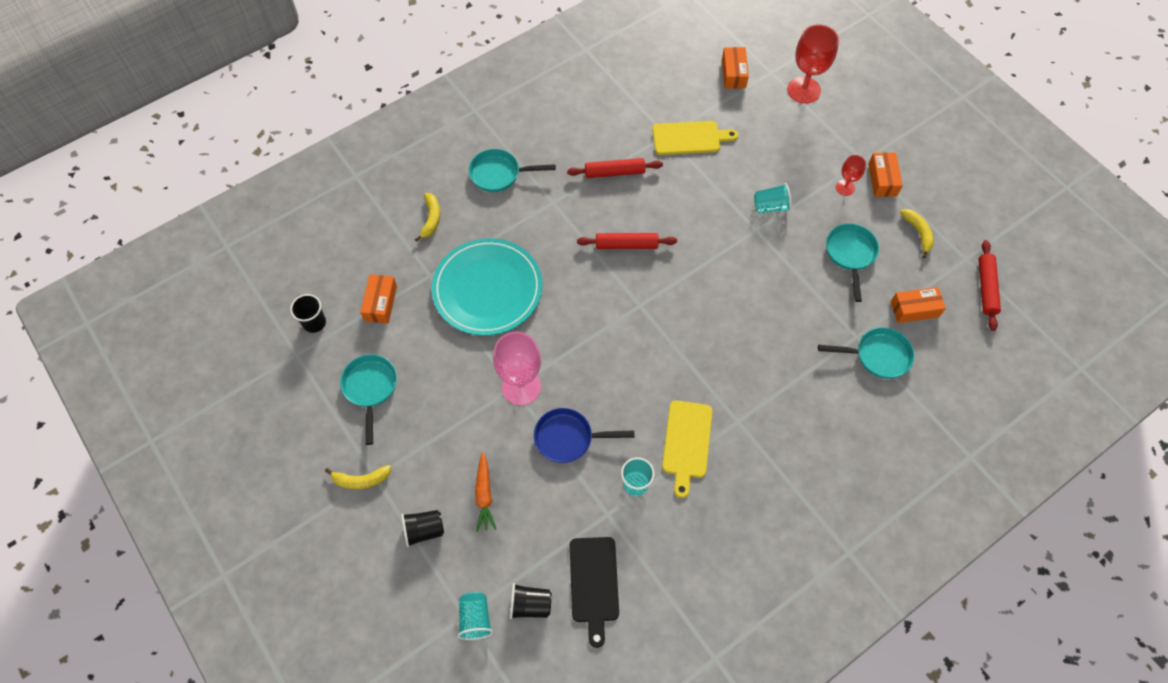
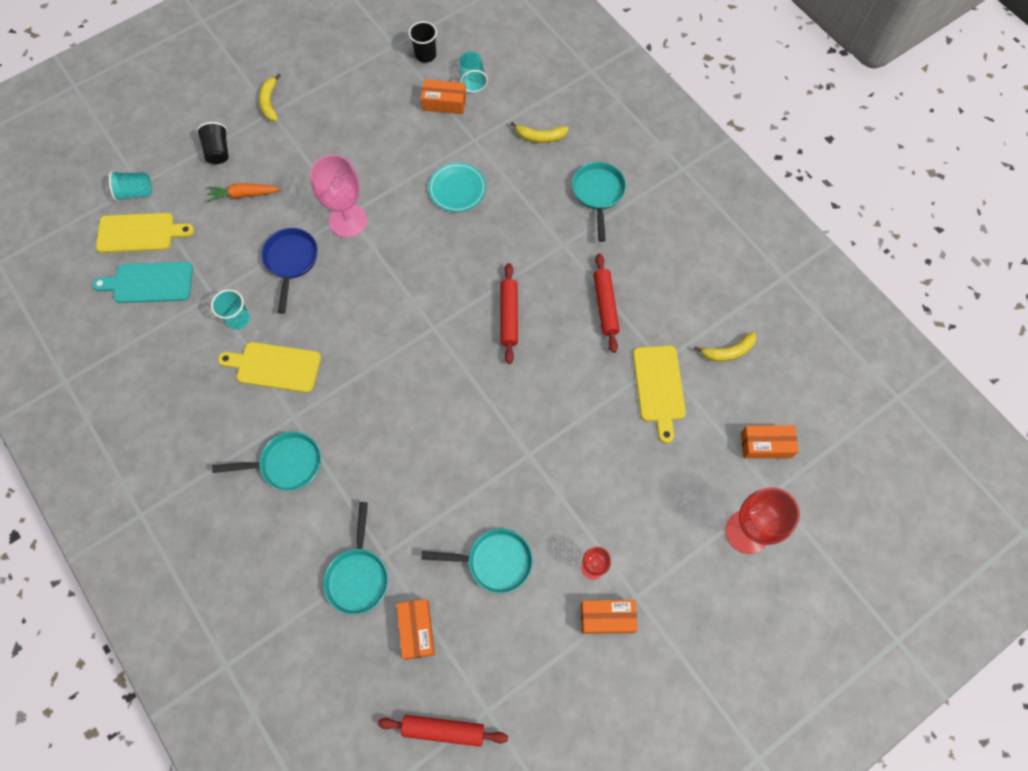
camera: 90 degrees right, 5 degrees up
turquoise pan [340,354,397,445] -> turquoise pan moved to [212,432,321,491]
turquoise plate [432,238,542,336] -> turquoise plate [428,163,486,212], size x0.52
black cup [510,583,552,619] -> yellow cutting board [96,213,194,253]
black cutting board [570,537,619,648] -> turquoise cutting board [92,262,193,303]
turquoise cup [754,183,792,214] -> turquoise cup moved to [459,52,488,93]
yellow banana [900,209,934,258] -> yellow banana moved to [694,332,756,361]

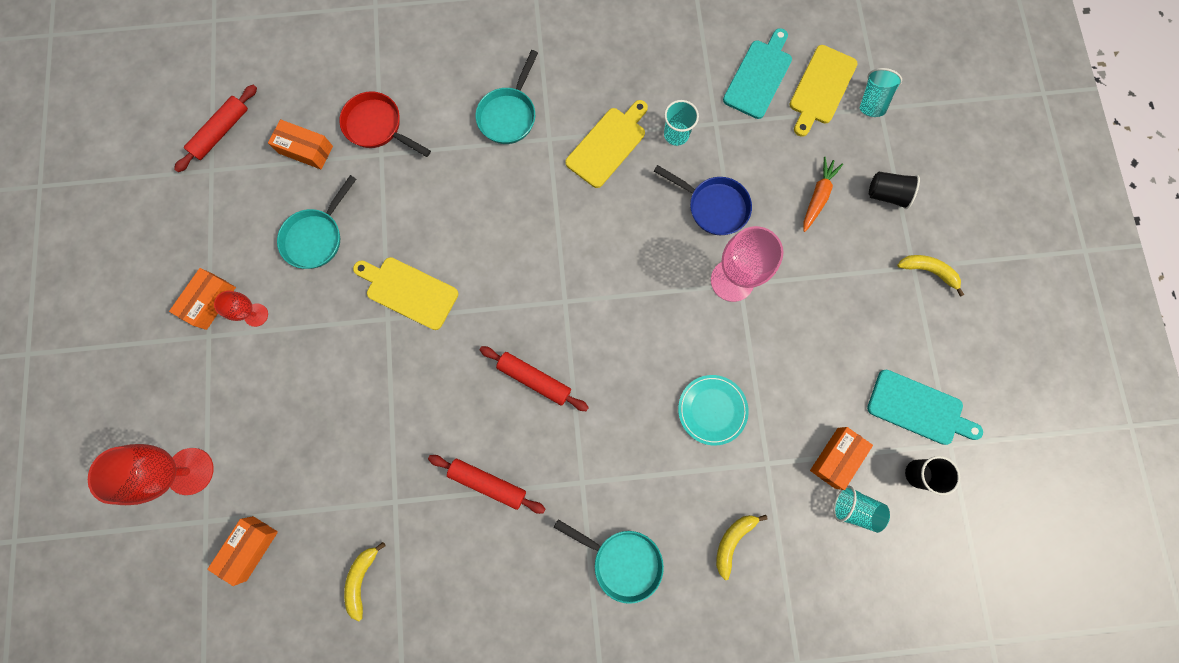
camera: 120 degrees right, 10 degrees up
turquoise pan [323,502,388,615] -> red pan [339,91,431,157]
yellow cutting board [633,346,686,443] -> yellow cutting board moved to [353,257,459,330]
none -> turquoise cutting board [867,370,983,445]

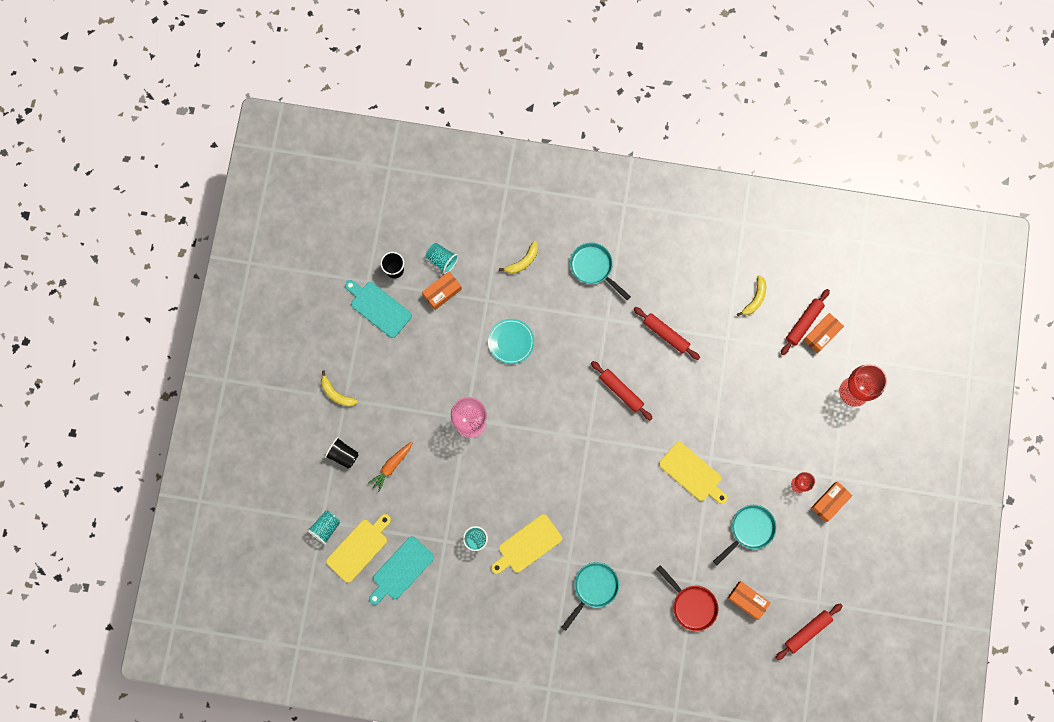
camera: 165 degrees left, 0 degrees up
blue pan [654,165,752,235] -> none
none -> red rolling pin [781,289,830,355]

